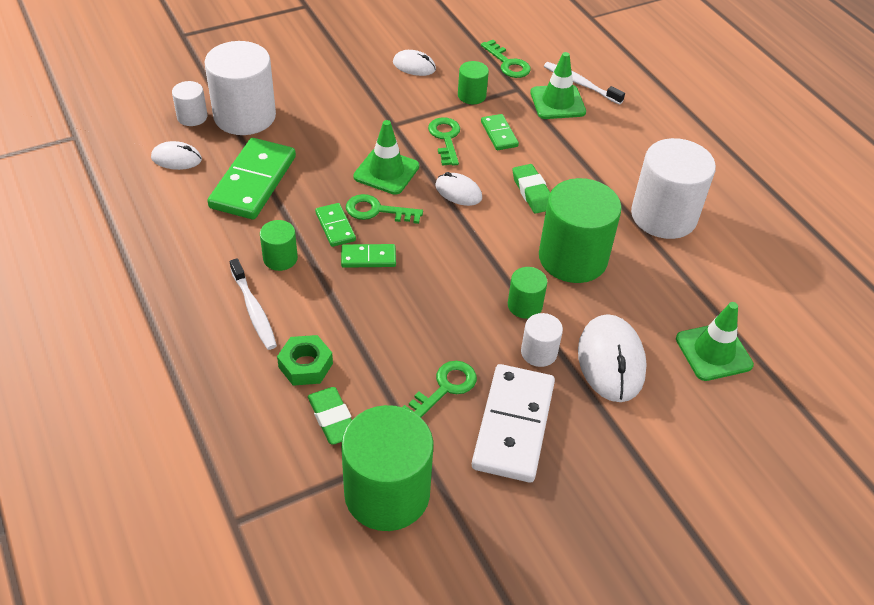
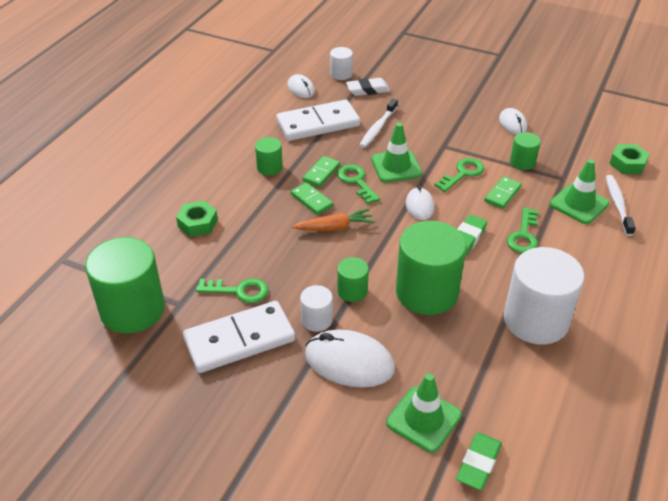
camera: 55 degrees right, 5 degrees down
white cylinder [204,41,276,135] -> white eraser [346,78,390,96]
green domino [208,138,296,220] -> white domino [276,99,360,141]
white toothbrush [230,258,277,350] -> white toothbrush moved to [359,99,398,148]
green eraser [308,387,352,445] -> green eraser moved to [456,433,502,490]
green key [481,40,531,78] -> green key moved to [507,208,538,253]
white mouse [578,314,647,402] -> white mouse turned 60 degrees clockwise [305,329,395,388]
none -> orange carrot [292,209,375,231]
none -> green nut [609,144,650,174]

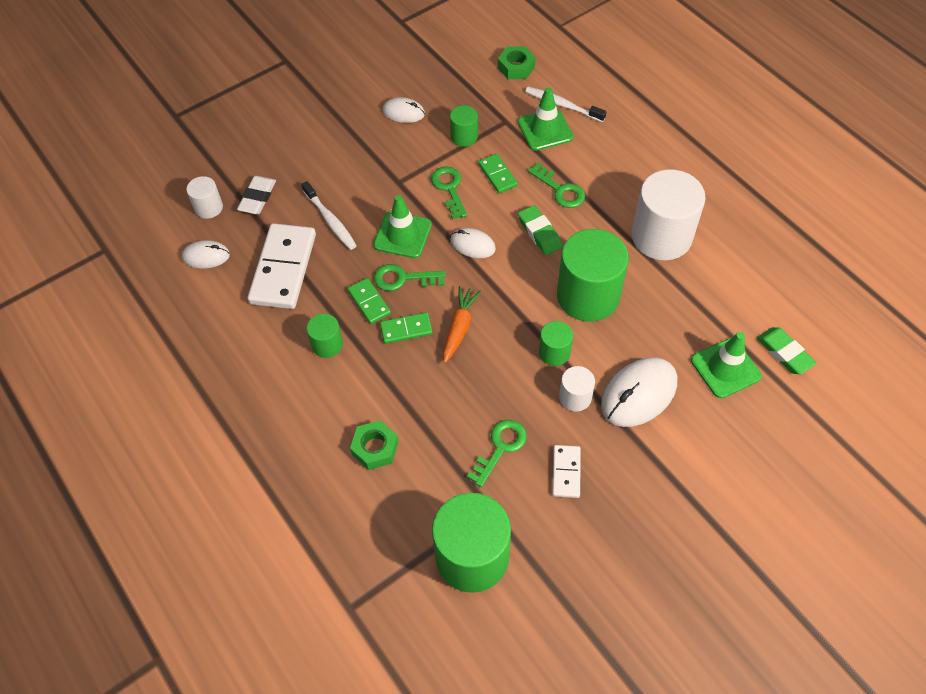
camera: 60 degrees left, 15 degrees up
white domino [183,301,295,373] -> white domino [552,445,581,498], size x0.50

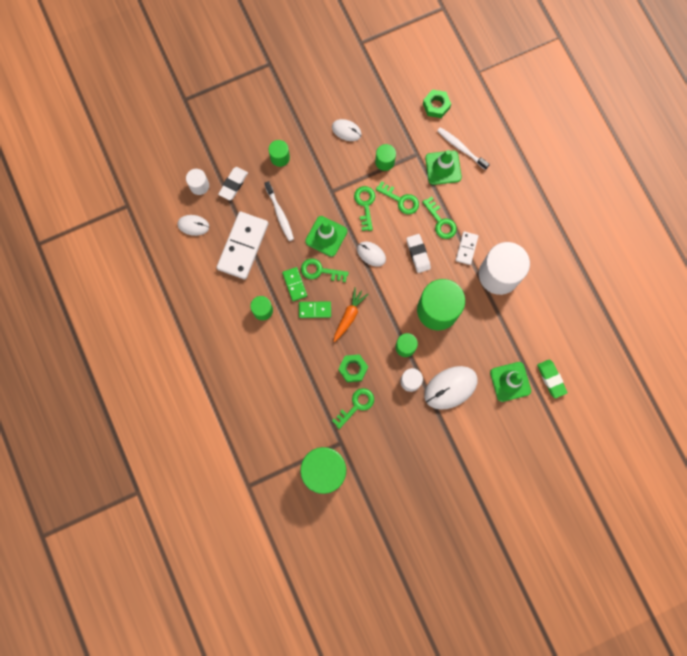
camera: 10 degrees right, 20 degrees up
green nut [350,420,398,470] -> green nut moved to [338,354,368,382]
green domino [478,154,518,193] -> green key [376,181,419,215]
green eraser [518,205,563,255] -> white eraser [406,234,431,273]
white domino [552,445,581,498] -> white domino moved to [456,231,478,265]
none -> green cylinder [268,140,290,167]

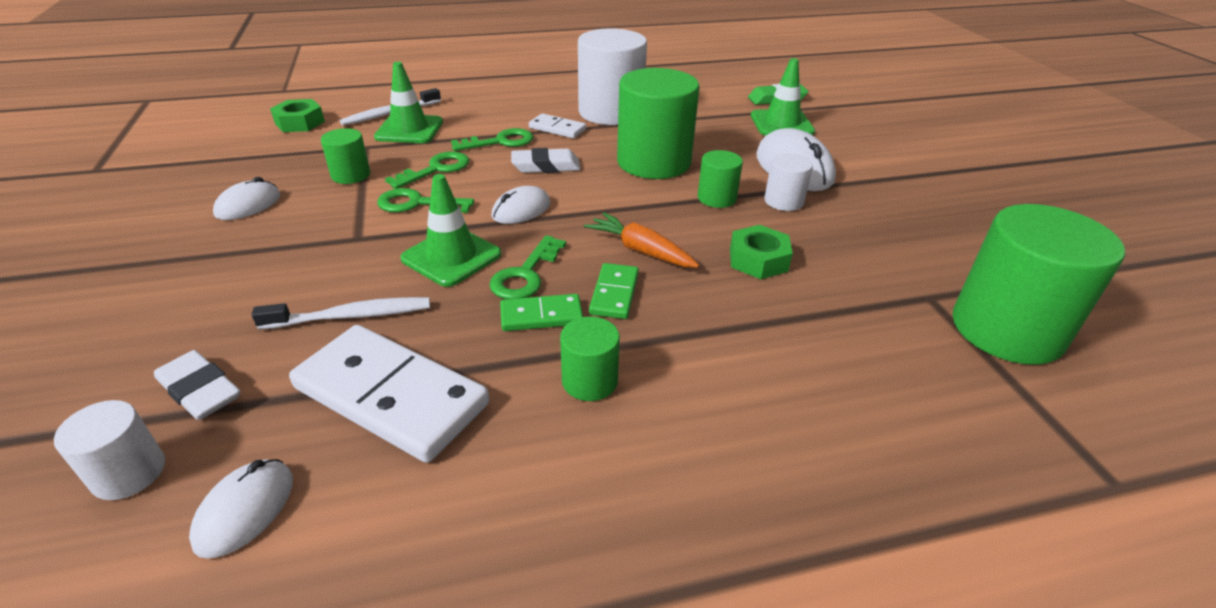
camera: 80 degrees left, 40 degrees down
green cylinder [268,140,290,167] -> none
green key [332,388,374,429] -> none

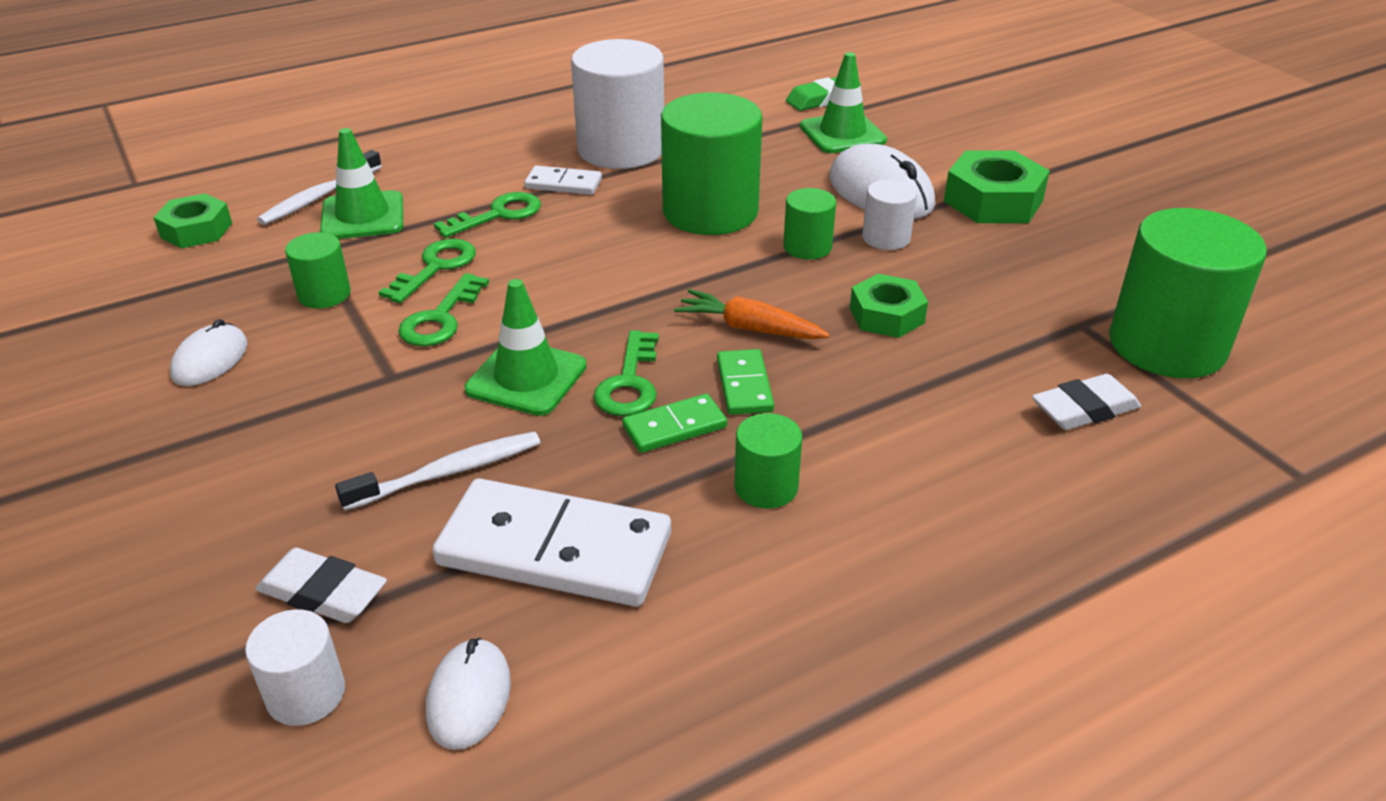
camera: 15 degrees left, 0 degrees up
green key [377,188,474,213] -> green key turned 60 degrees counterclockwise [398,273,489,346]
white mouse [491,186,550,224] -> none
white eraser [511,148,581,173] -> white eraser moved to [1032,374,1141,430]
none -> green nut [944,150,1050,223]

